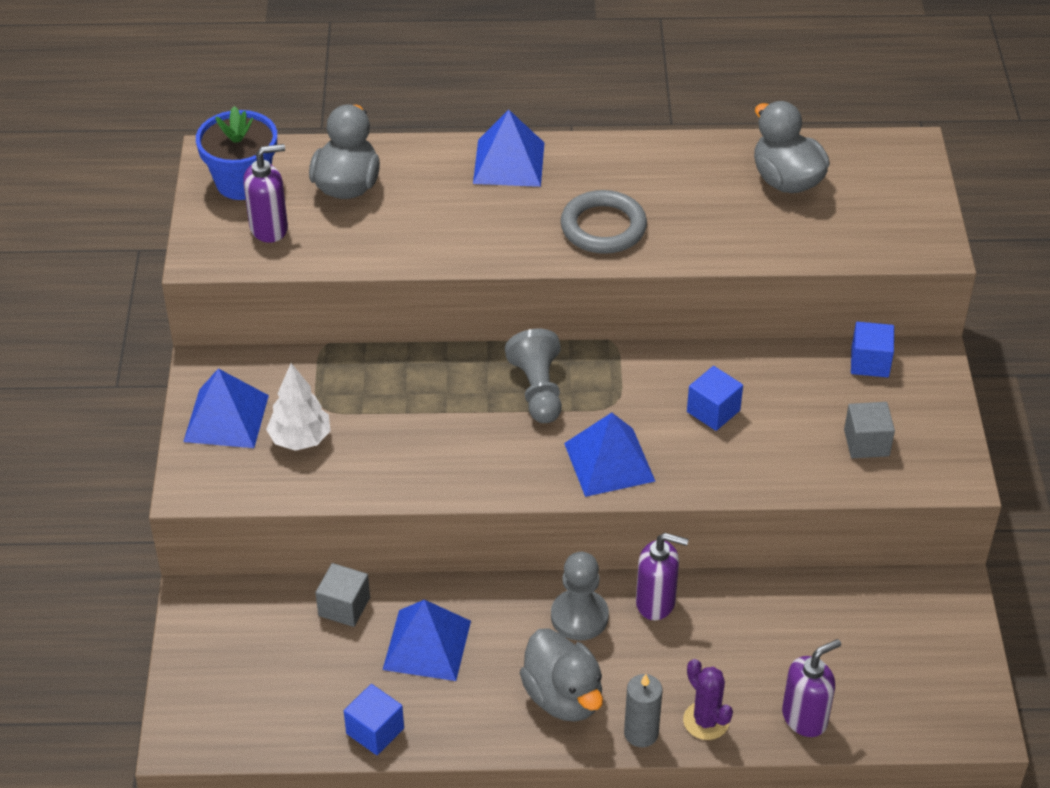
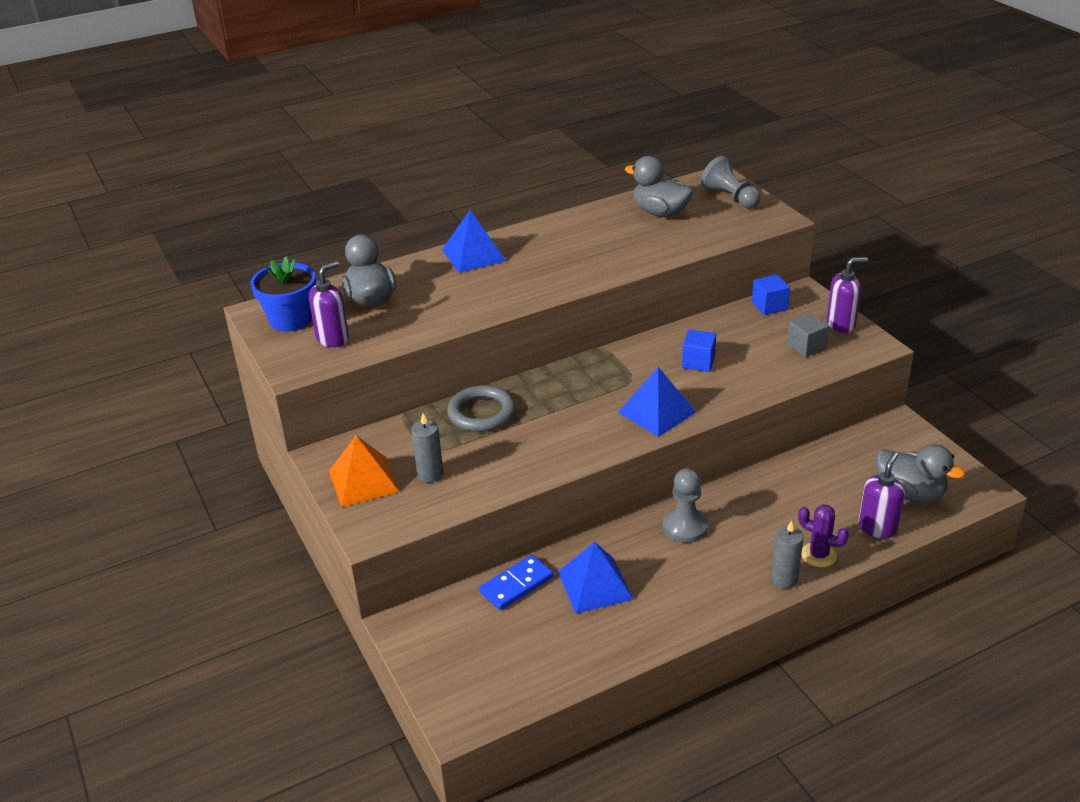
camera: 25 degrees left, 10 degrees down
blue pyramid [183,369,269,448] -> orange pyramid [329,435,399,507]
white tree [266,363,331,451] -> grey candle [411,414,443,483]
grey cube [315,563,370,627] -> blue domino [479,555,553,610]
blue cube [344,684,404,755] -> none
grey pawn [505,329,562,423] -> grey pawn moved to [701,156,761,209]
grey duck [520,628,603,722] -> grey duck moved to [876,444,965,503]
grey ring [560,190,647,254] -> grey ring moved to [447,385,516,432]
purple soap dispenser [636,533,689,620] -> purple soap dispenser moved to [827,257,868,333]

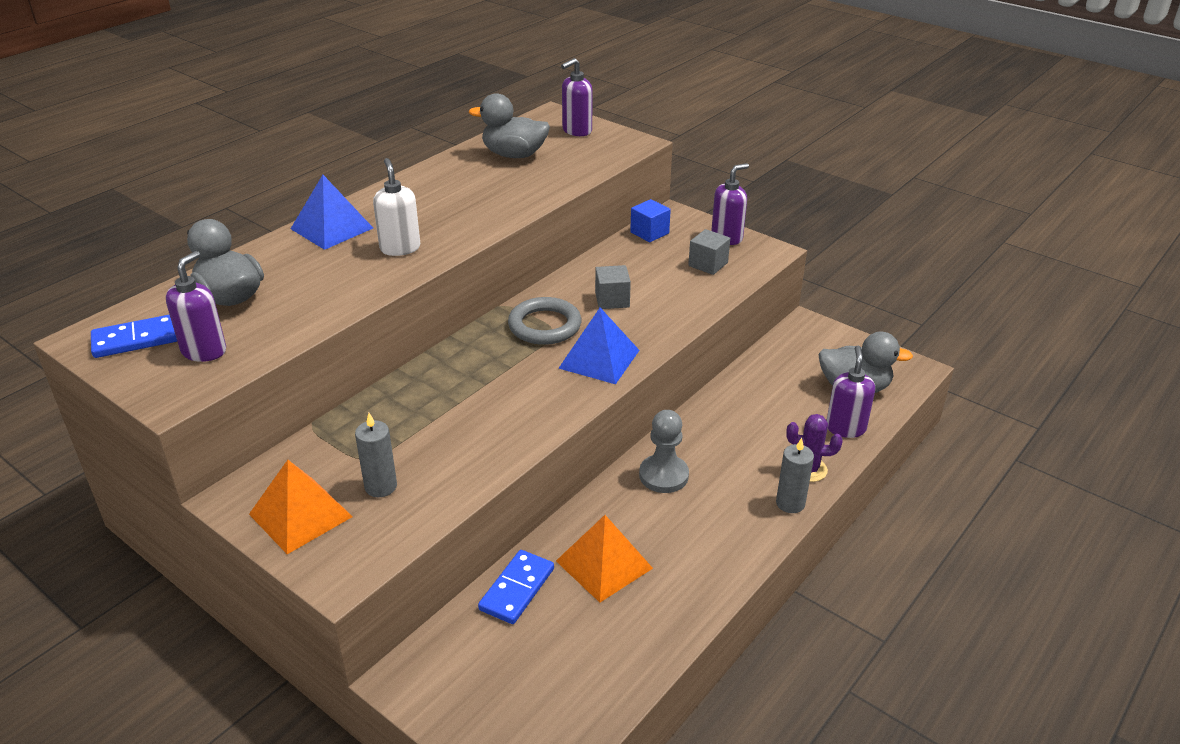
camera: 25 degrees left, 0 degrees up
blue flower pot [250,256,316,332] -> blue domino [91,315,177,358]
grey ring [447,385,516,432] -> grey ring moved to [508,297,581,345]
blue pyramid [558,542,634,614] -> orange pyramid [556,515,653,603]
blue cube [682,330,716,372] -> grey cube [595,265,631,309]
grey pawn [701,156,761,209] -> purple soap dispenser [561,58,592,136]
none -> white soap dispenser [373,158,420,256]

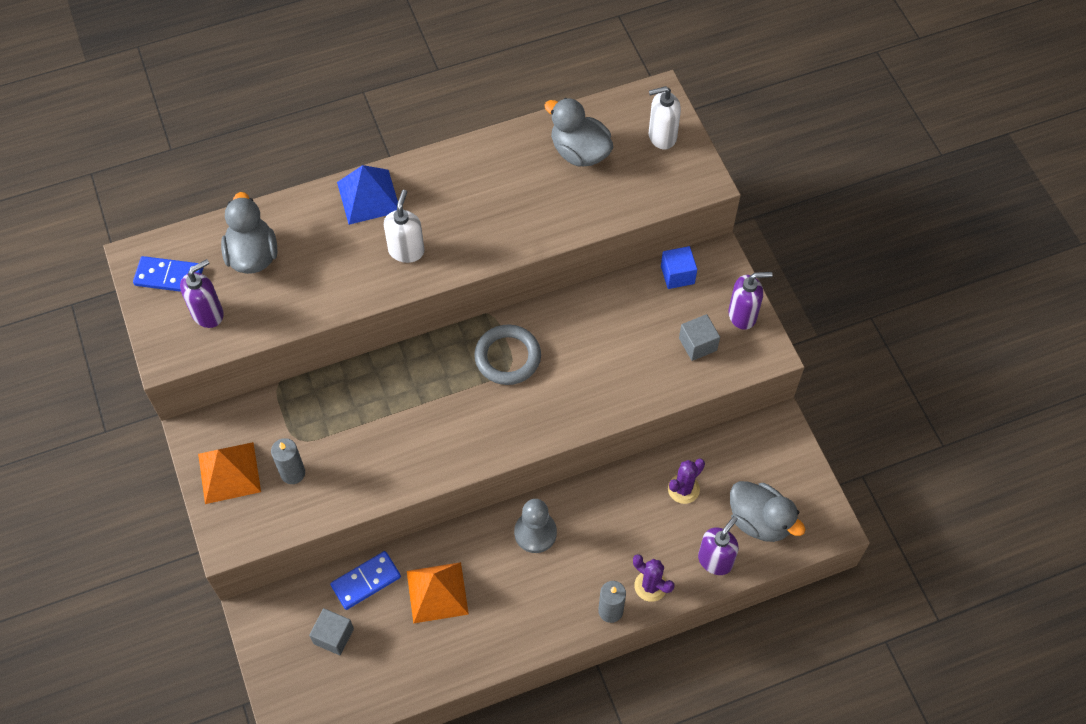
camera: 30 degrees right, 25 degrees up
blue pyramid [558,308,640,384] -> none
purple soap dispenser [561,58,592,136] -> white soap dispenser [649,86,681,150]
grey cube [595,265,631,309] -> grey cube moved to [309,608,354,655]
none -> purple cactus [668,458,705,504]

